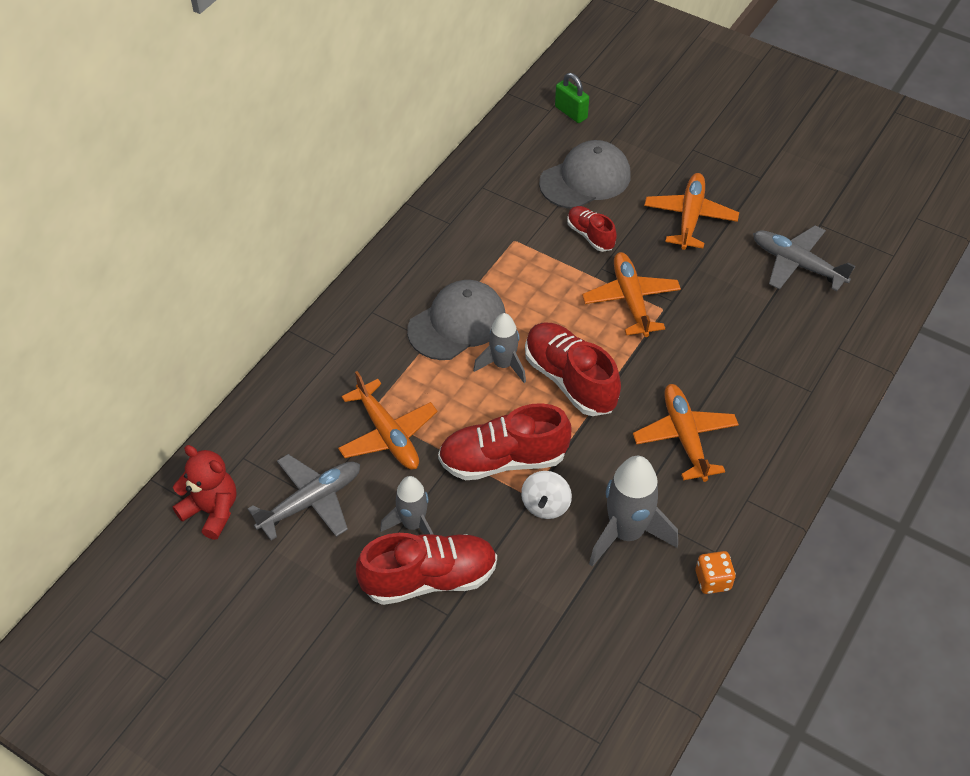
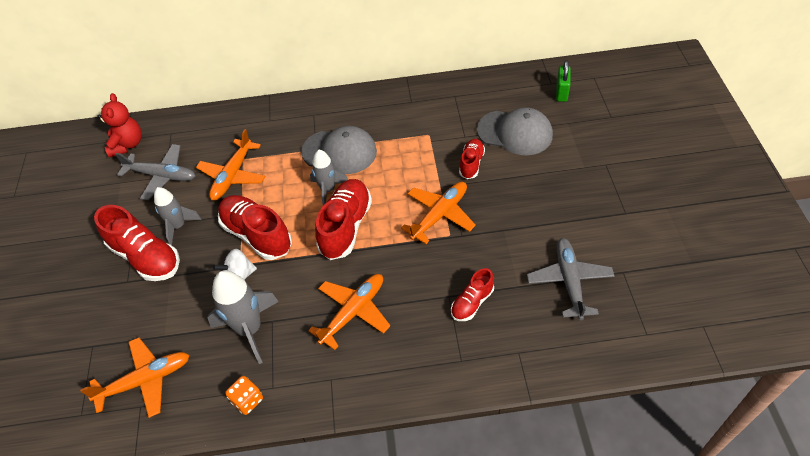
camera: 55 degrees right, 0 degrees up
orange plane [644,173,739,250] -> orange plane moved to [80,337,190,418]
none -> red shoe [451,268,494,321]

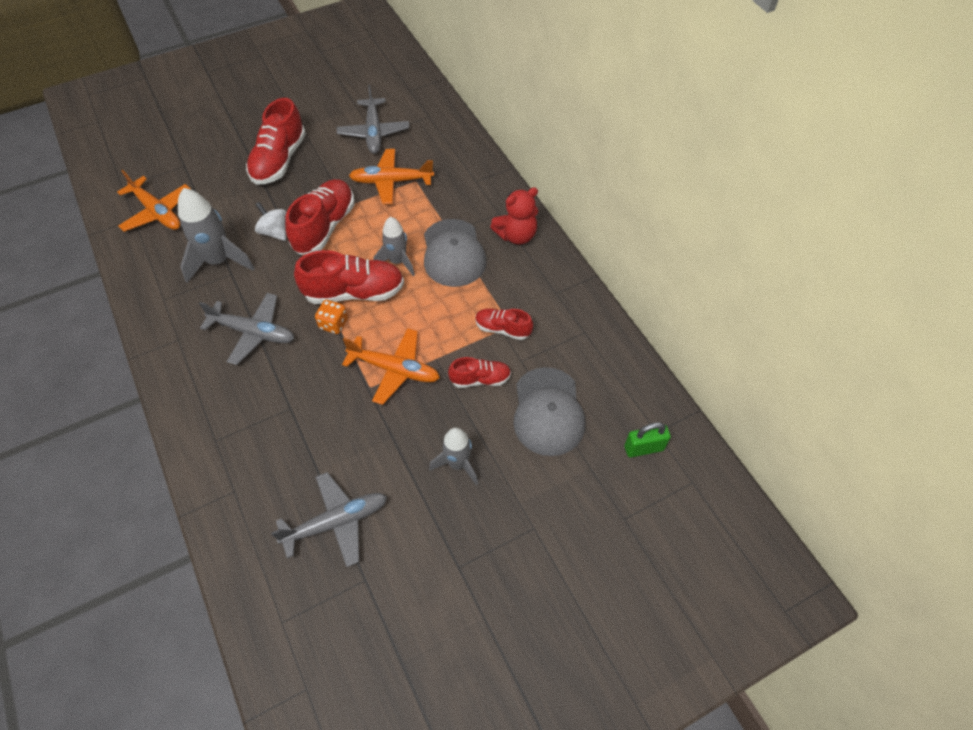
camera: 65 degrees right, 5 degrees up
red teddy bear [97,93,142,158] -> red teddy bear moved to [490,187,538,245]
grey rocket [154,187,202,245] -> grey rocket moved to [429,428,478,485]
orange dice [225,376,263,415] -> orange dice moved to [315,300,348,334]
orange plane [308,274,390,350] -> grey plane [199,293,294,365]
red shoe [451,268,494,321] -> red shoe moved to [475,308,533,340]

